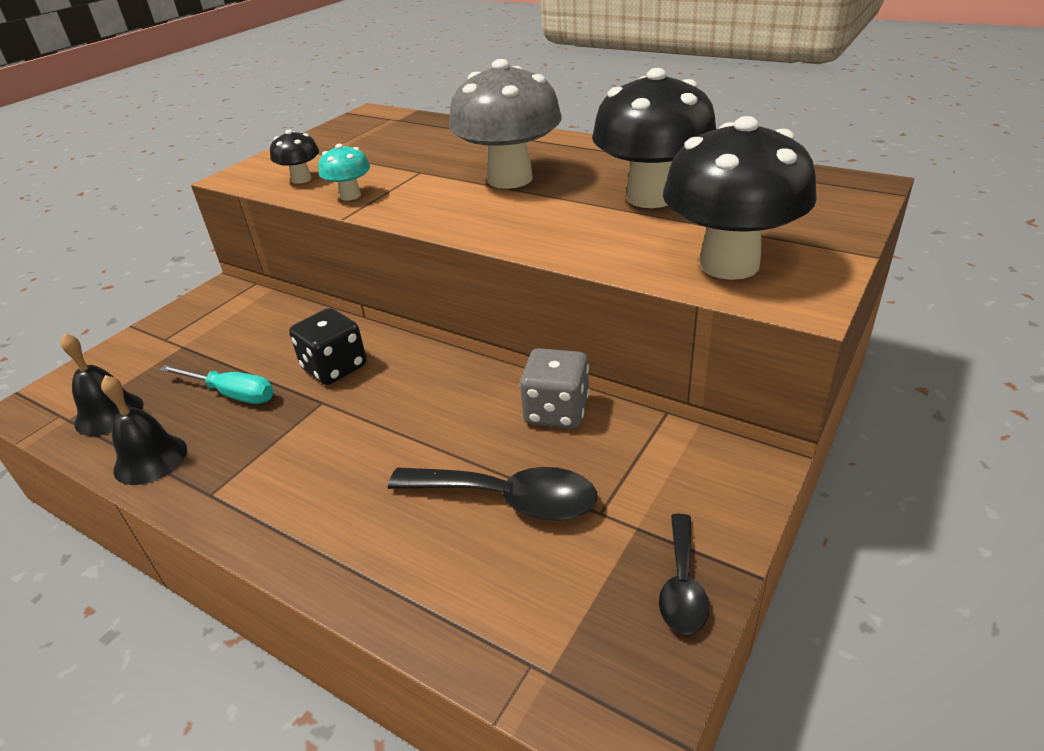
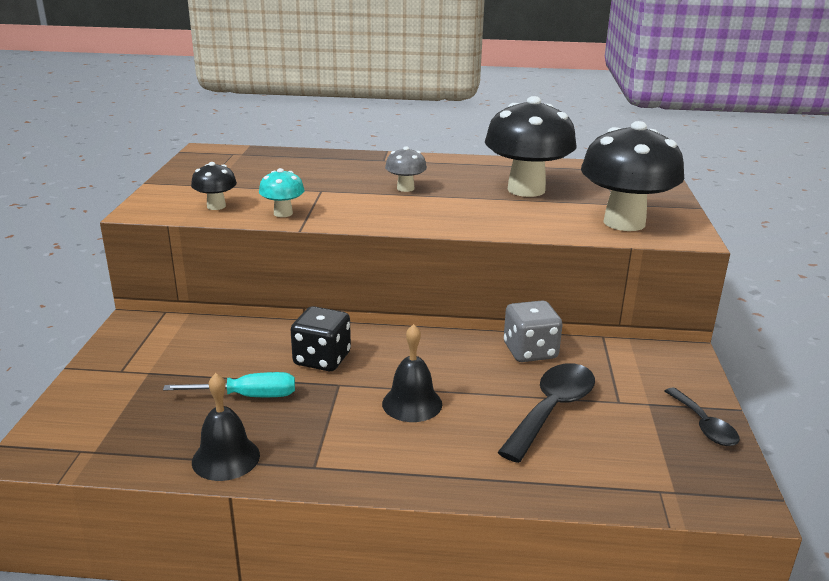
camera: 30 degrees left, 10 degrees down
black bell [61,333,143,436] -> black bell moved to [382,324,442,422]
black spoon [388,467,598,521] -> black spoon turned 45 degrees counterclockwise [497,363,595,463]
grey mushroom [449,59,562,189] -> grey mushroom [385,146,427,192], size x0.46

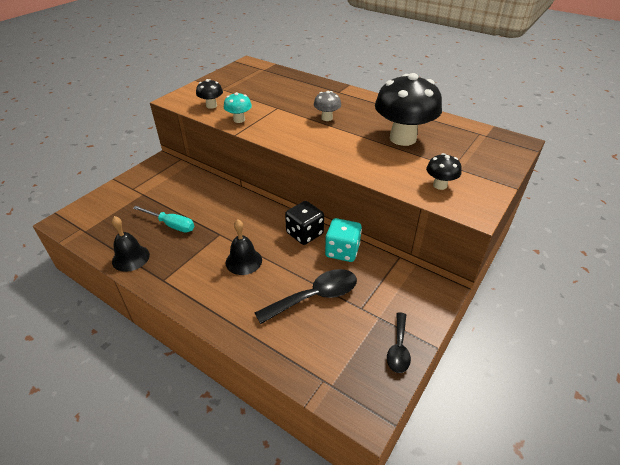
camera: 30 degrees right, 15 degrees up
black dice [291,306,351,371] -> black dice moved to [285,201,324,245]
grey dice [504,300,563,362] -> turquoise dice [325,218,362,262]
black mushroom [581,121,684,231] -> black mushroom [426,153,462,190], size x0.46

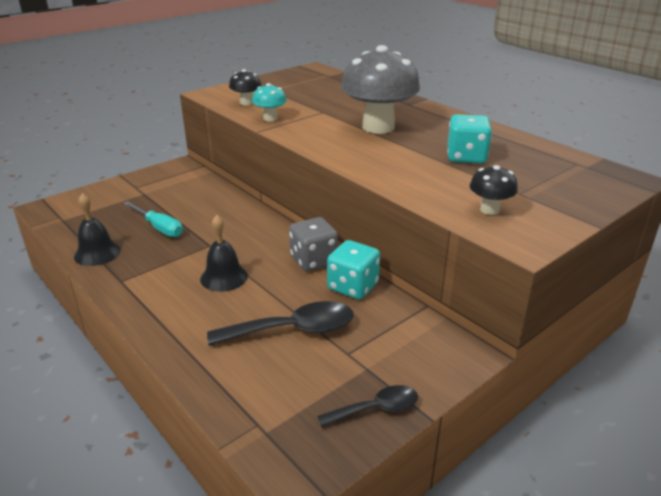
camera: 15 degrees right, 10 degrees down
black dice [285,201,324,245] -> grey dice [289,217,338,271]
grey mushroom [314,91,341,121] -> grey mushroom [341,45,420,134], size x2.17
black mushroom [375,73,442,146] -> turquoise dice [447,114,492,163]
black spoon [387,312,411,373] -> black spoon turned 135 degrees counterclockwise [317,385,418,427]

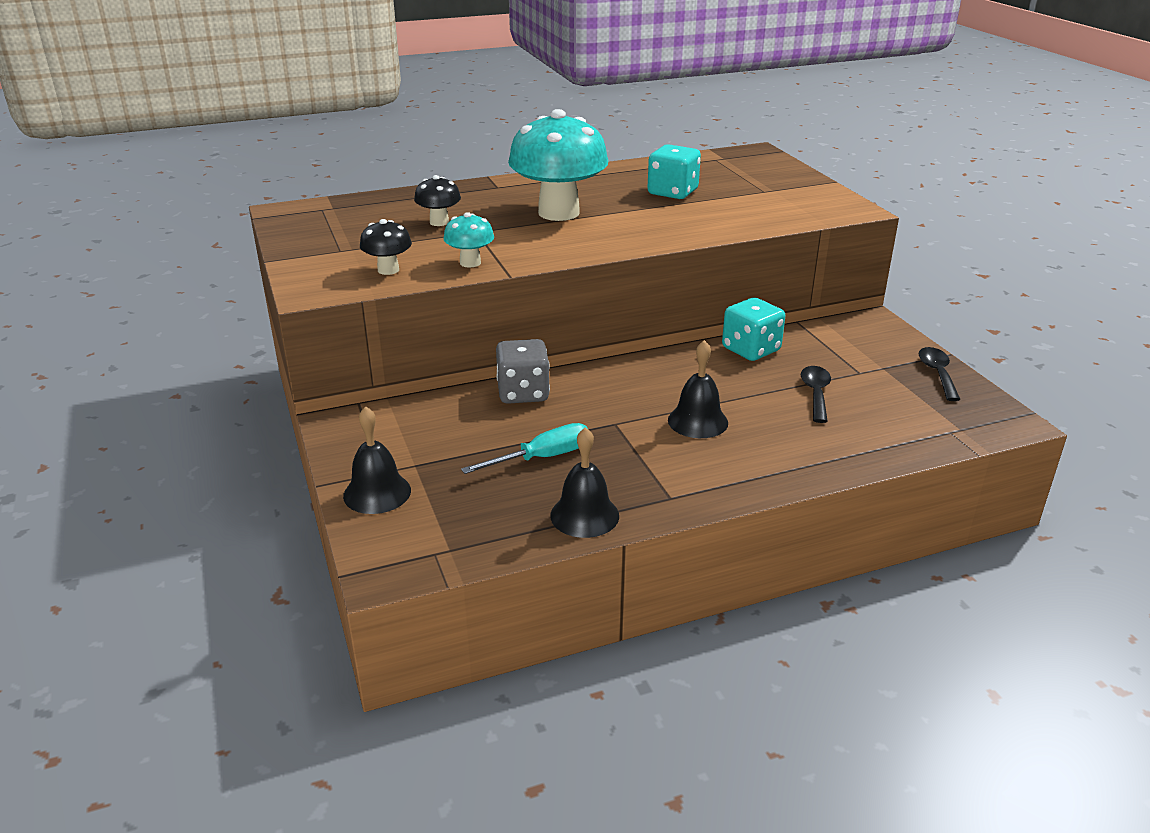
camera: 70 degrees left, 0 degrees up
black spoon [207,301,354,346] -> black spoon [801,366,831,423], size x0.61
grey dice [289,217,338,271] -> grey dice moved to [496,339,550,404]
grey mushroom [341,45,420,134] -> turquoise mushroom [508,109,608,221]
black mushroom [470,165,518,215] -> black mushroom moved to [414,175,461,226]
none -> black bell [343,406,411,514]

